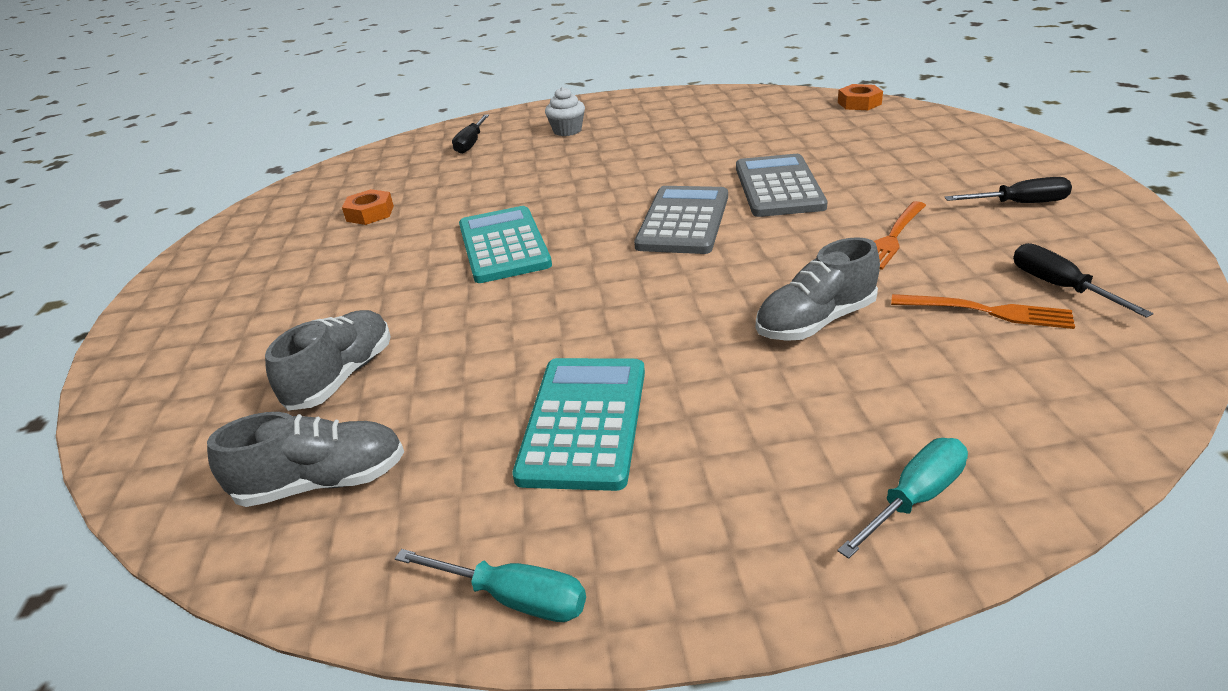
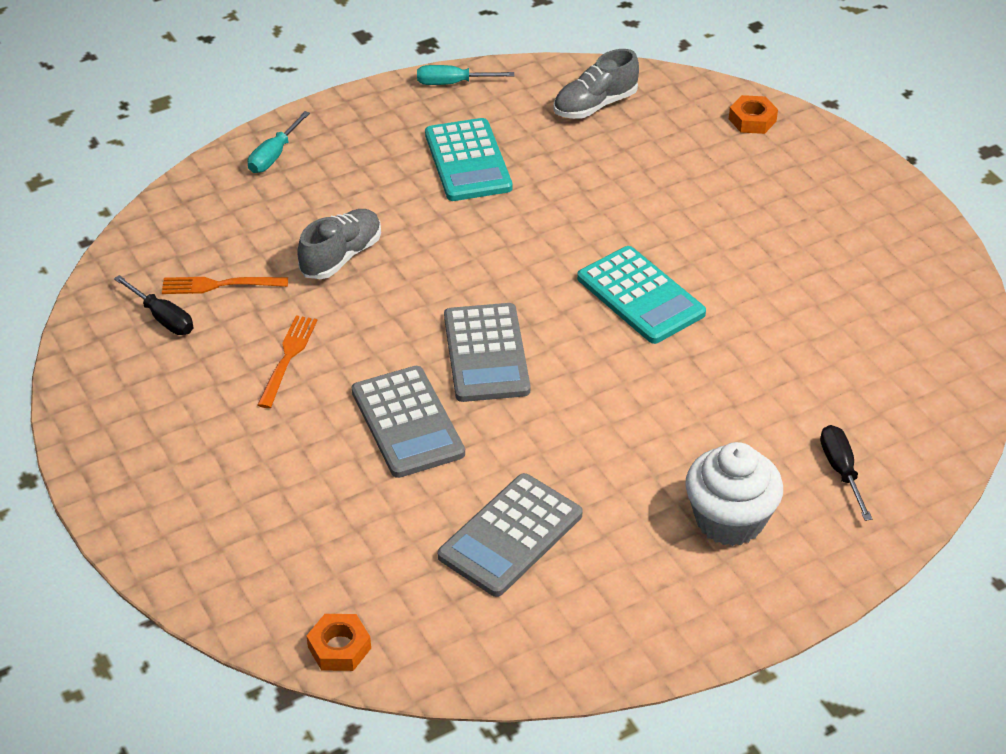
camera: 155 degrees right, 10 degrees up
grey shoe [265,310,391,411] -> none
orange nut [342,189,394,225] -> orange nut moved to [729,95,778,134]
white cupcake [545,87,585,136] -> white cupcake [685,442,783,546], size x1.70
black screwdriver [944,177,1072,203] -> none
none -> grey calculator [438,473,583,597]

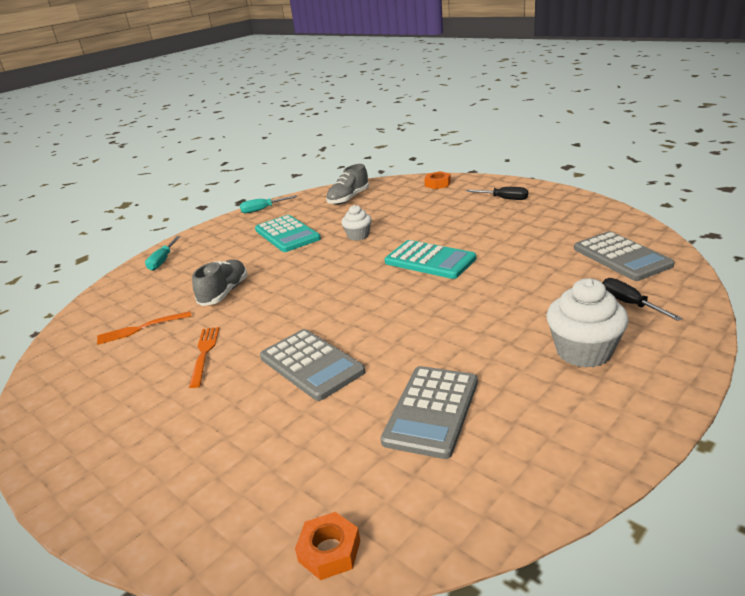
camera: 15 degrees left, 15 degrees down
black screwdriver [114,275,193,335] -> black screwdriver moved to [466,187,528,200]
grey calculator [444,303,530,402] -> grey calculator moved to [574,231,674,281]
none -> white cupcake [341,205,372,241]

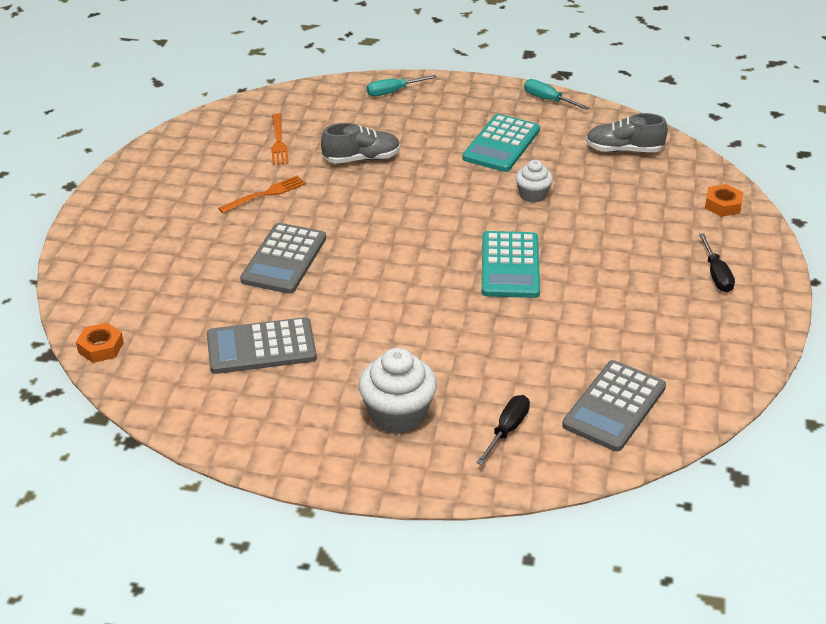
camera: 55 degrees right, 10 degrees up
orange fork [97,311,192,345] -> orange fork turned 135 degrees counterclockwise [271,113,289,165]

